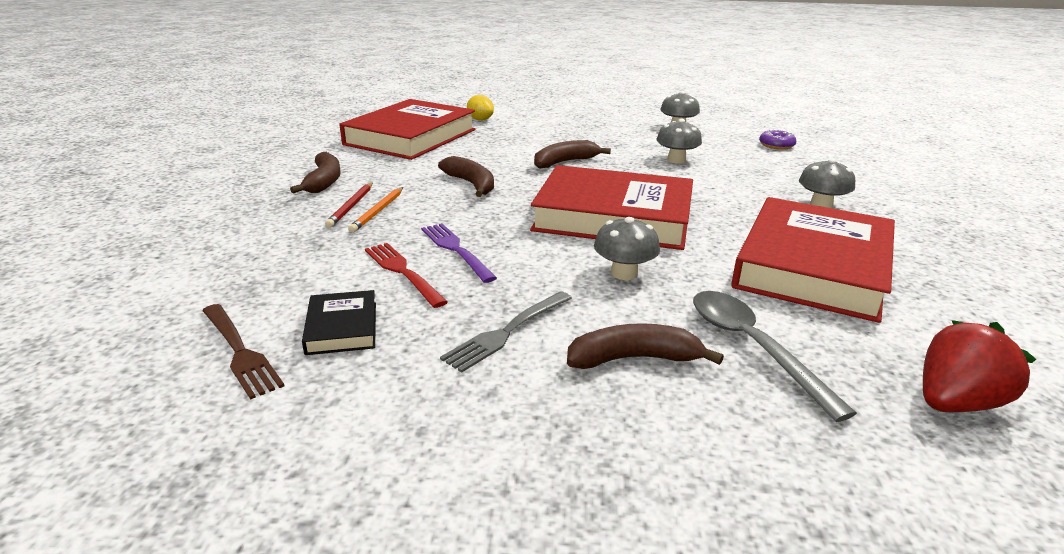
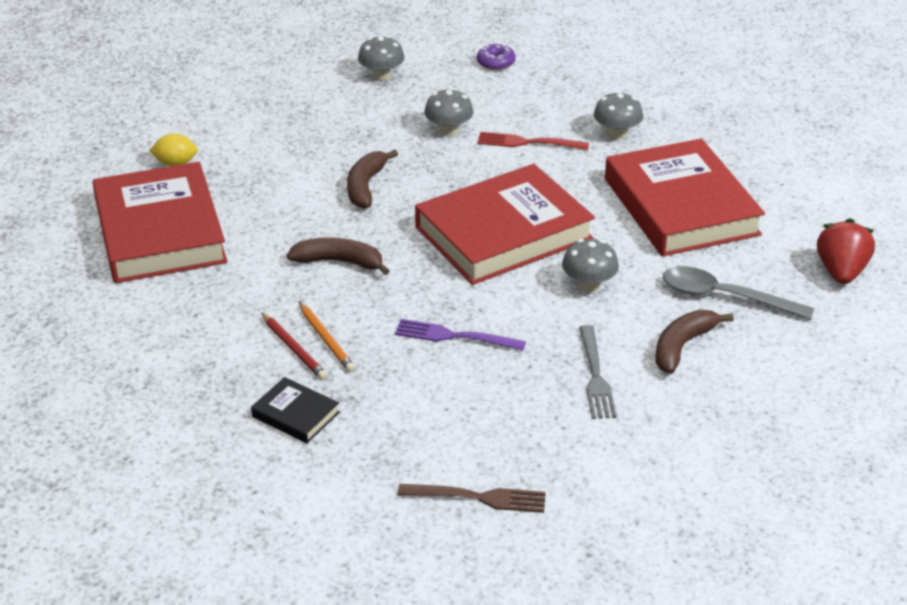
camera: 45 degrees left, 10 degrees up
brown banana [290,152,341,194] -> none
black book [302,290,376,355] -> black book moved to [251,377,340,443]
red fork [365,243,448,308] -> red fork moved to [478,132,589,150]

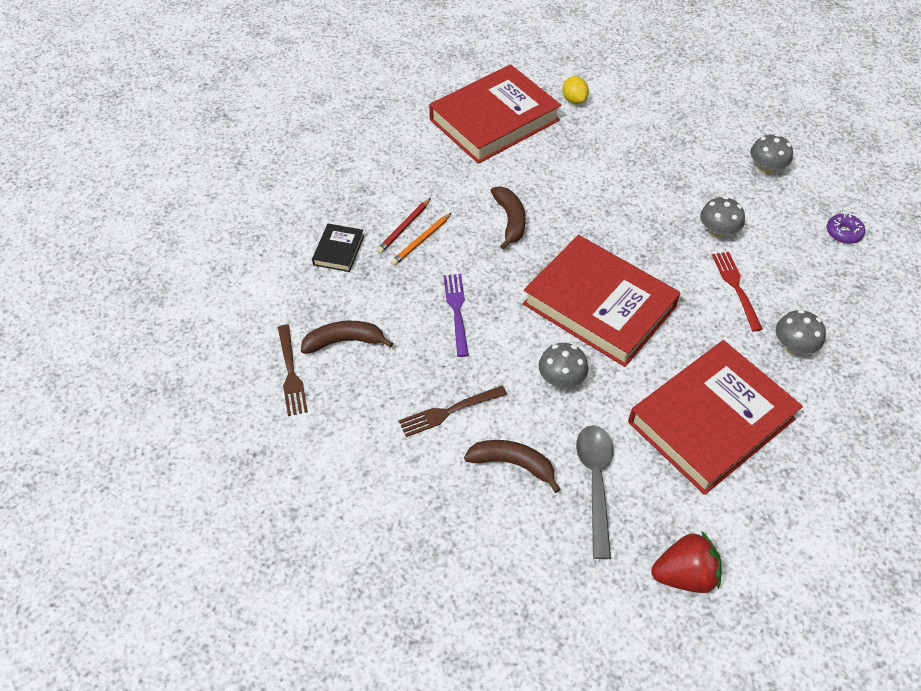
camera: 70 degrees right, 15 degrees up
brown banana [347,149,398,209] -> brown banana moved to [301,321,393,354]
grey fork [579,325,617,419] -> brown fork [399,386,507,437]

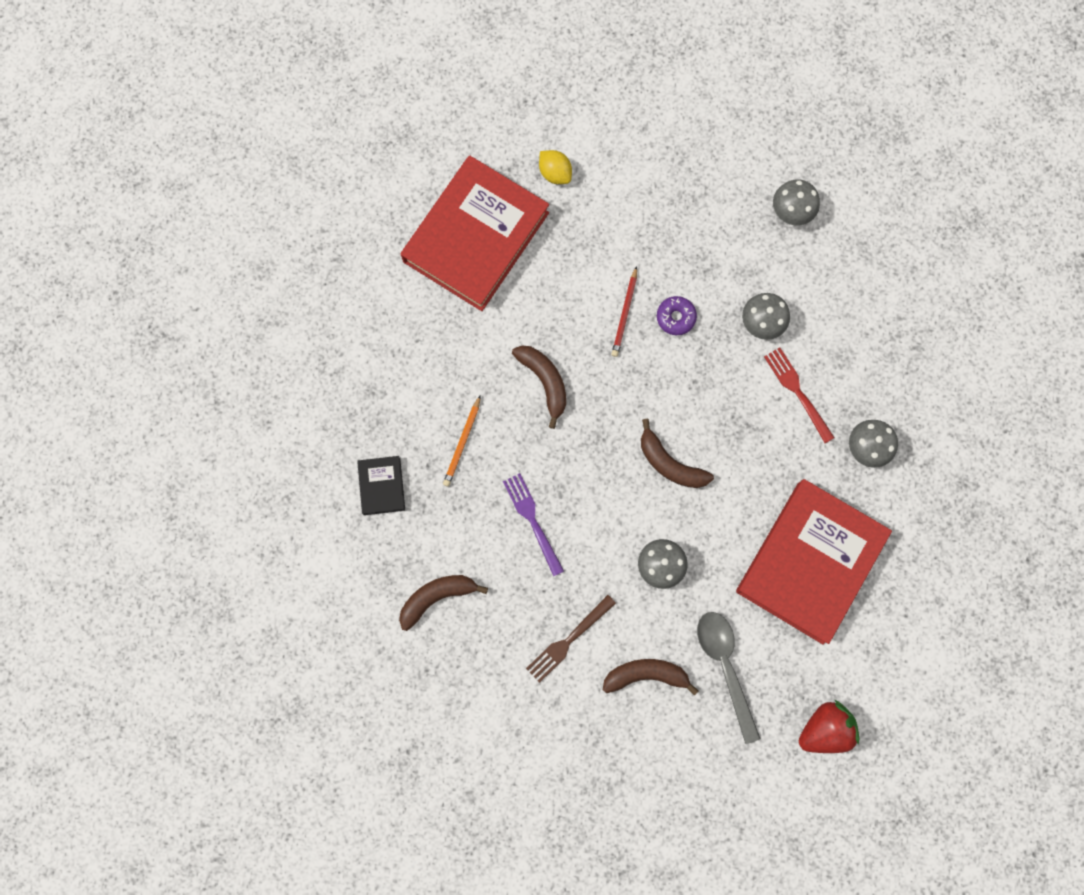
camera: 20 degrees left, 25 degrees up
brown fork [278,325,308,416] -> none
red pencil [377,198,431,254] -> red pencil moved to [611,266,637,357]
red book [523,235,681,367] -> brown banana [641,419,714,488]
purple donut [827,213,865,244] -> purple donut moved to [657,296,697,335]

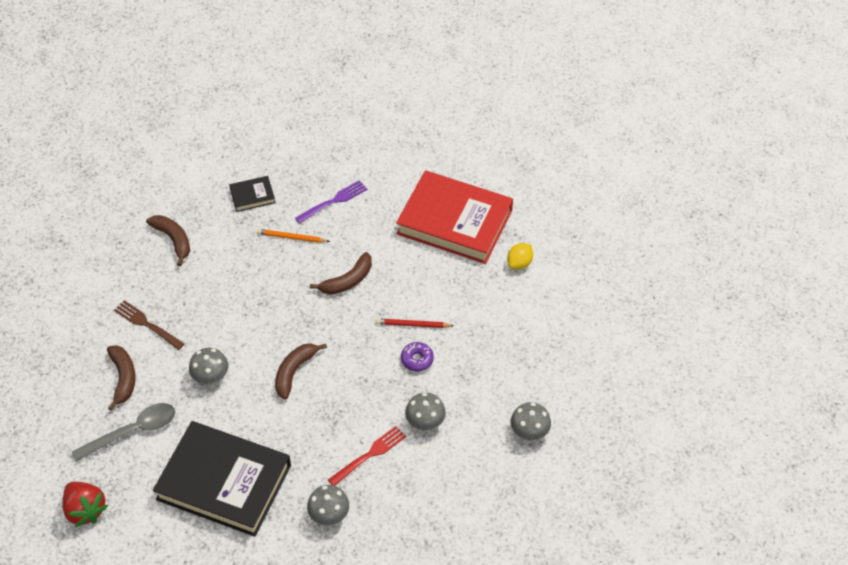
camera: 80 degrees right, 25 degrees down
purple fork [503,473,564,576] -> purple fork moved to [295,180,367,224]
red book [736,479,892,645] -> black book [153,421,291,537]

